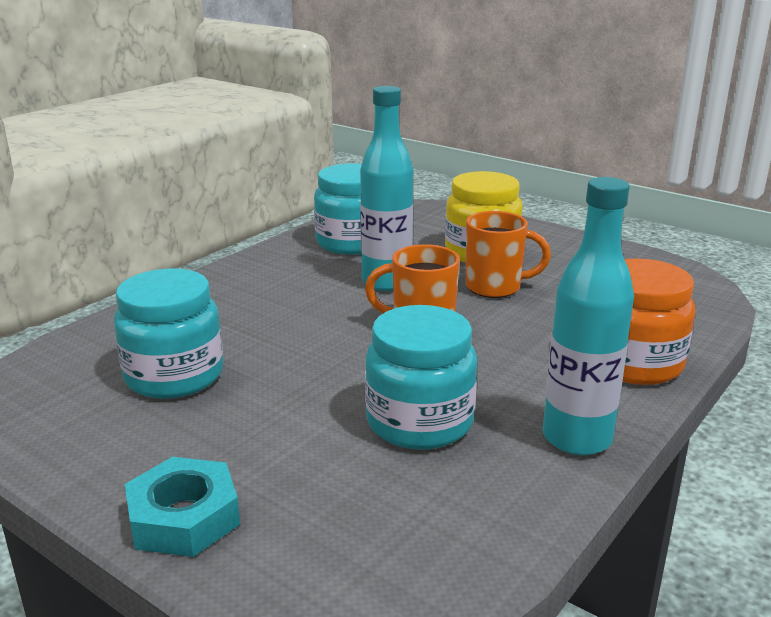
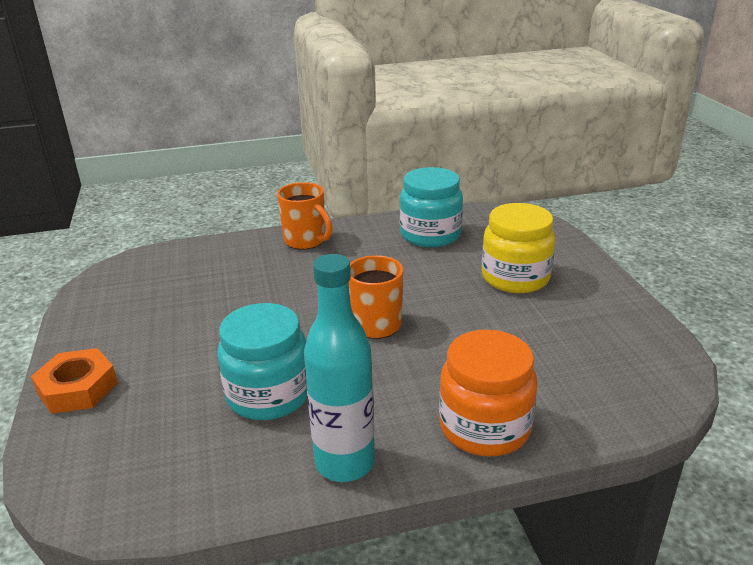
camera: 40 degrees right, 5 degrees up
turquoise jar [114,268,223,399] -> none
turquoise nut [125,457,240,557] -> orange nut [31,348,118,414]
turquoise bottle [360,86,413,291] -> none
orange mug [466,211,551,298] -> orange mug moved to [277,182,333,250]

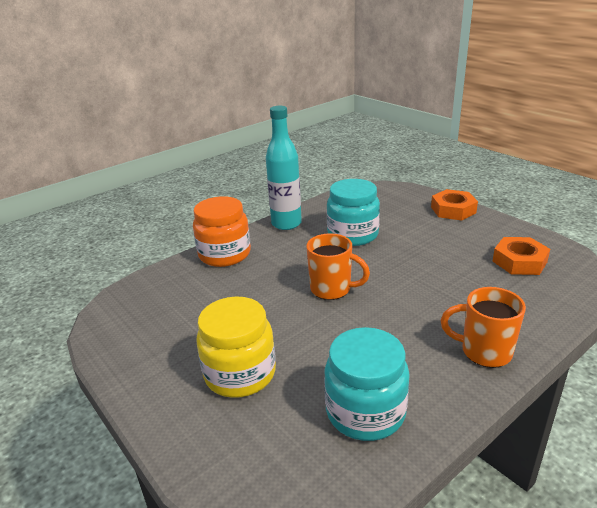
camera: 155 degrees right, 0 degrees up
none -> orange nut [493,237,550,275]

